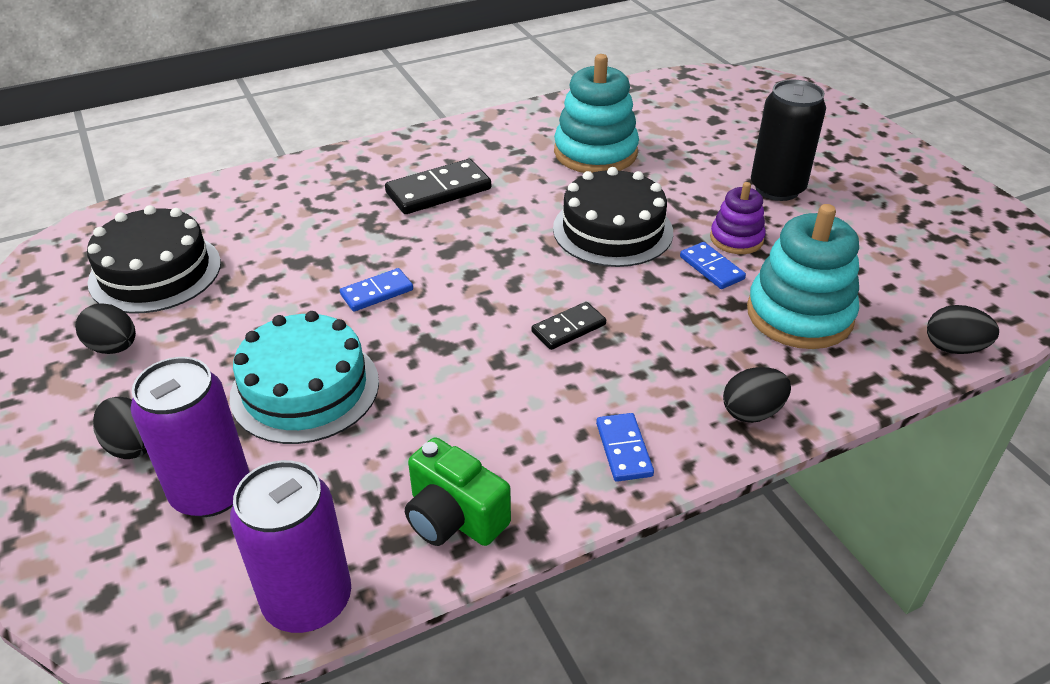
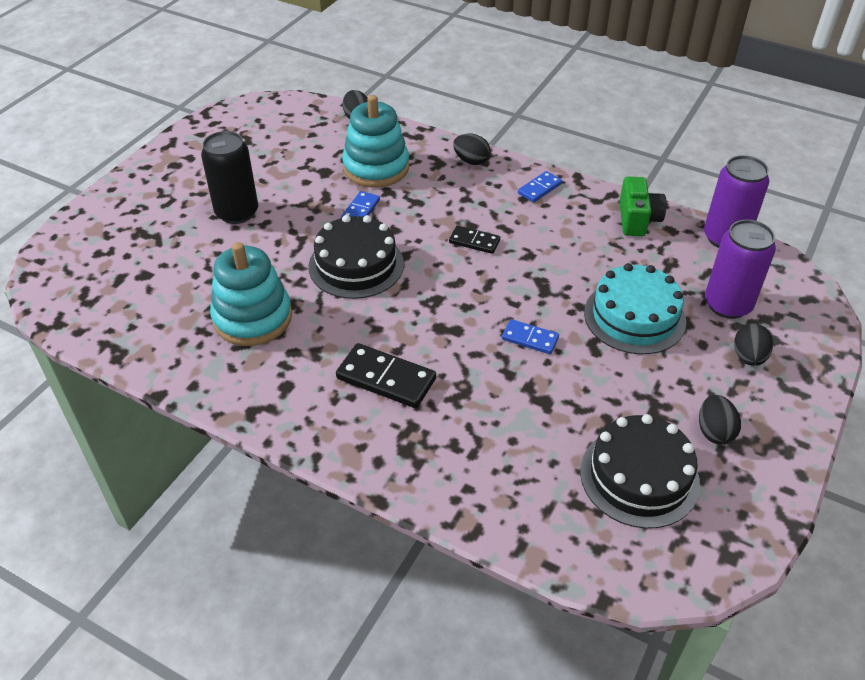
camera: 125 degrees left, 5 degrees up
purple stacking toy [710,182,766,254] -> none

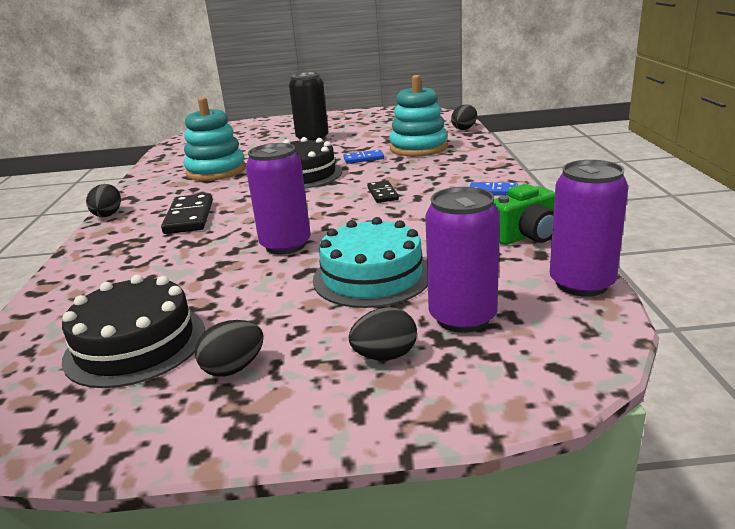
camera: 60 degrees right, 20 degrees down
black egg [453,133,490,165] -> black egg moved to [86,184,121,217]
blue domino [502,319,559,354] -> purple can [246,143,311,254]

